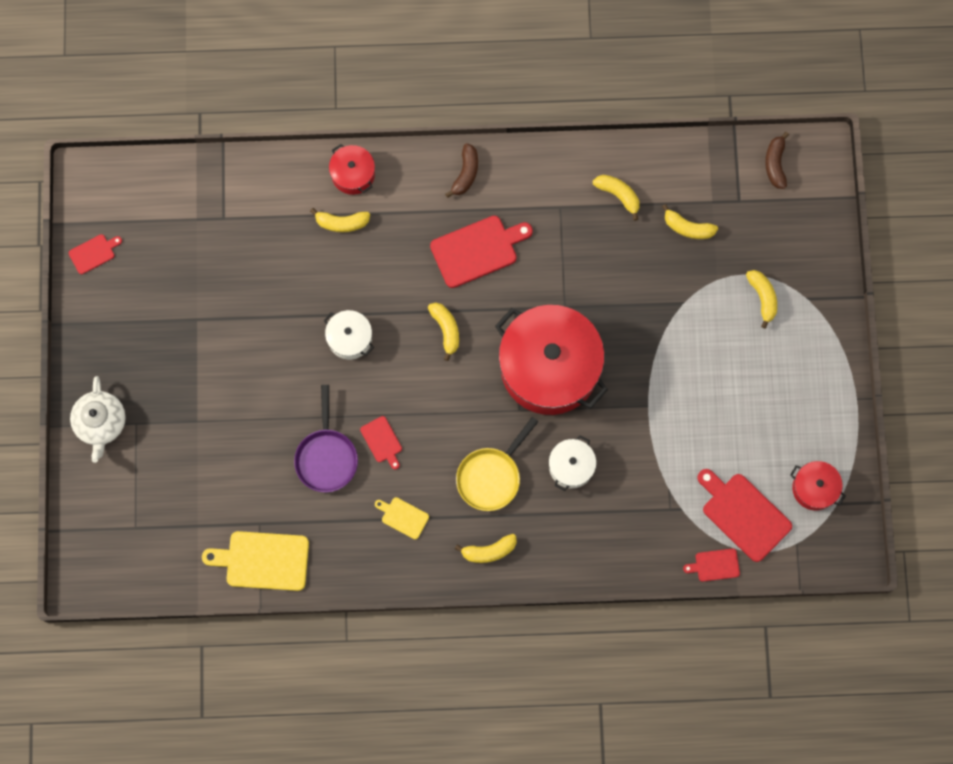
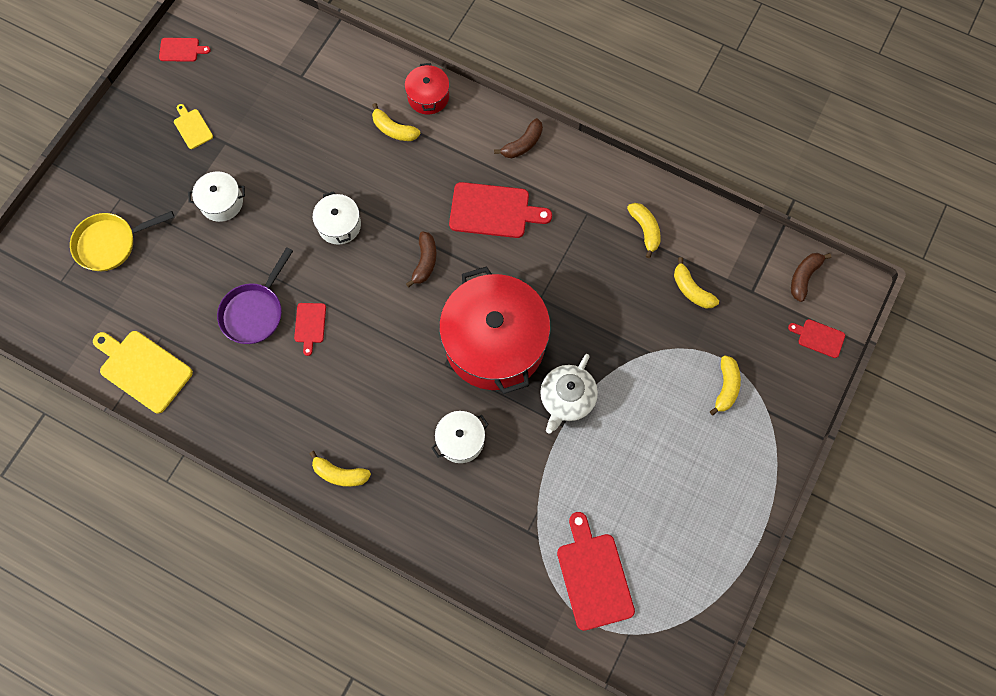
camera: 30 degrees right, 5 degrees down
white teapot [70,376,126,463] -> white teapot moved to [540,354,598,433]
yellow cutting board [375,497,429,539] -> yellow cutting board moved to [174,104,213,149]
yellow banana [428,303,459,361] -> brown banana [406,231,437,287]
yellow pan [456,417,538,511] -> yellow pan moved to [70,211,174,271]
red cutting board [683,549,740,582] -> red cutting board moved to [788,319,845,358]
red pot [790,461,846,511] -> none
none -> white pot [188,171,245,222]

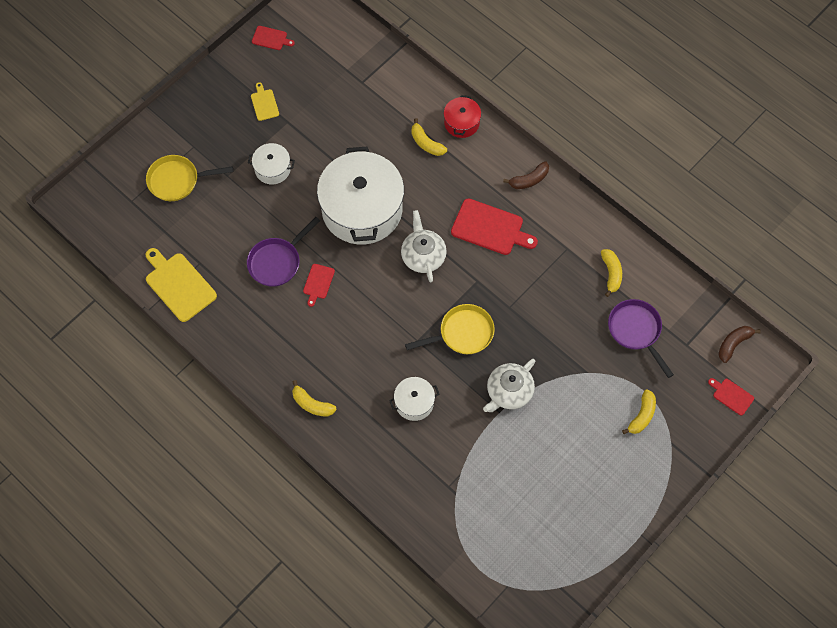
camera: 15 degrees right, 5 degrees down
white pot [313,191,361,245] -> white pot [317,147,404,245], size x2.21
brown banana [406,231,437,287] -> white teapot [401,210,447,282]
red pot [439,266,551,394] -> yellow pan [405,304,495,354]
red cutting board [557,512,635,631] -> none
yellow banana [674,257,719,309] -> purple pan [608,299,674,378]

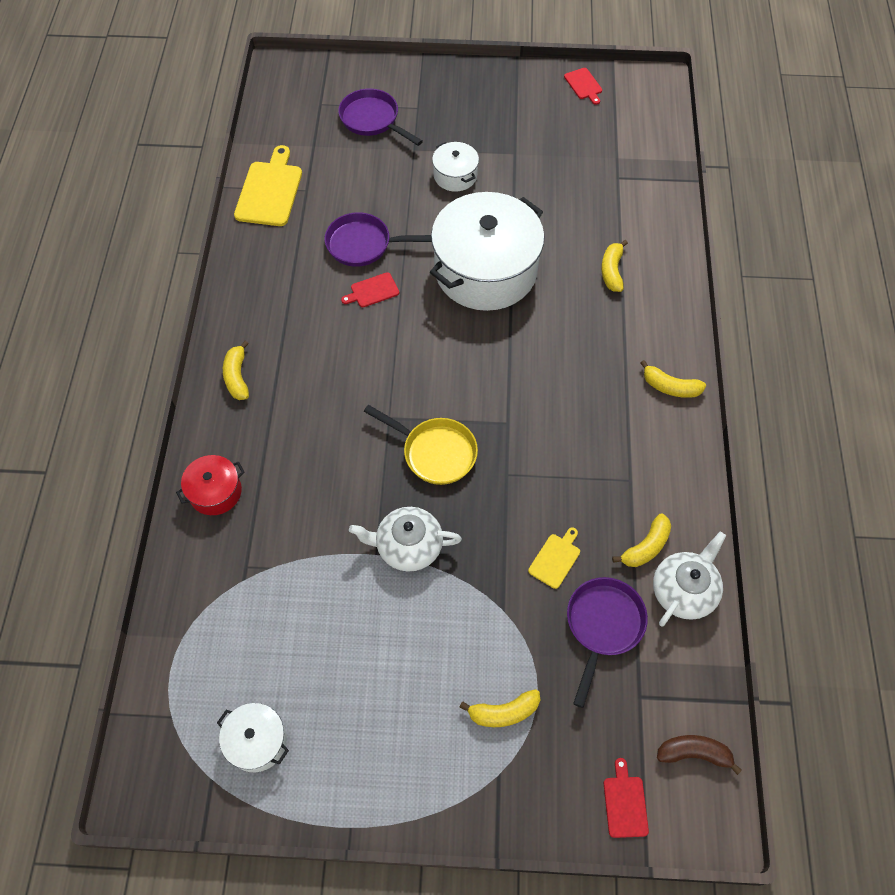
camera: 50 degrees right, 5 degrees down
yellow pan [146,155,233,201] -> purple pan [338,88,423,146]
yellow cutting board [251,82,279,121] -> yellow cutting board moved to [528,528,580,589]
white pot [389,377,439,421] -> white pot moved to [217,703,289,772]
white teapot [401,210,447,282] -> white teapot moved to [653,532,726,627]
red pot [444,95,481,138] -> red pot moved to [176,455,245,515]
red cutting board [451,198,538,255] -> none
brown banana [503,161,549,189] -> yellow banana [640,360,706,398]

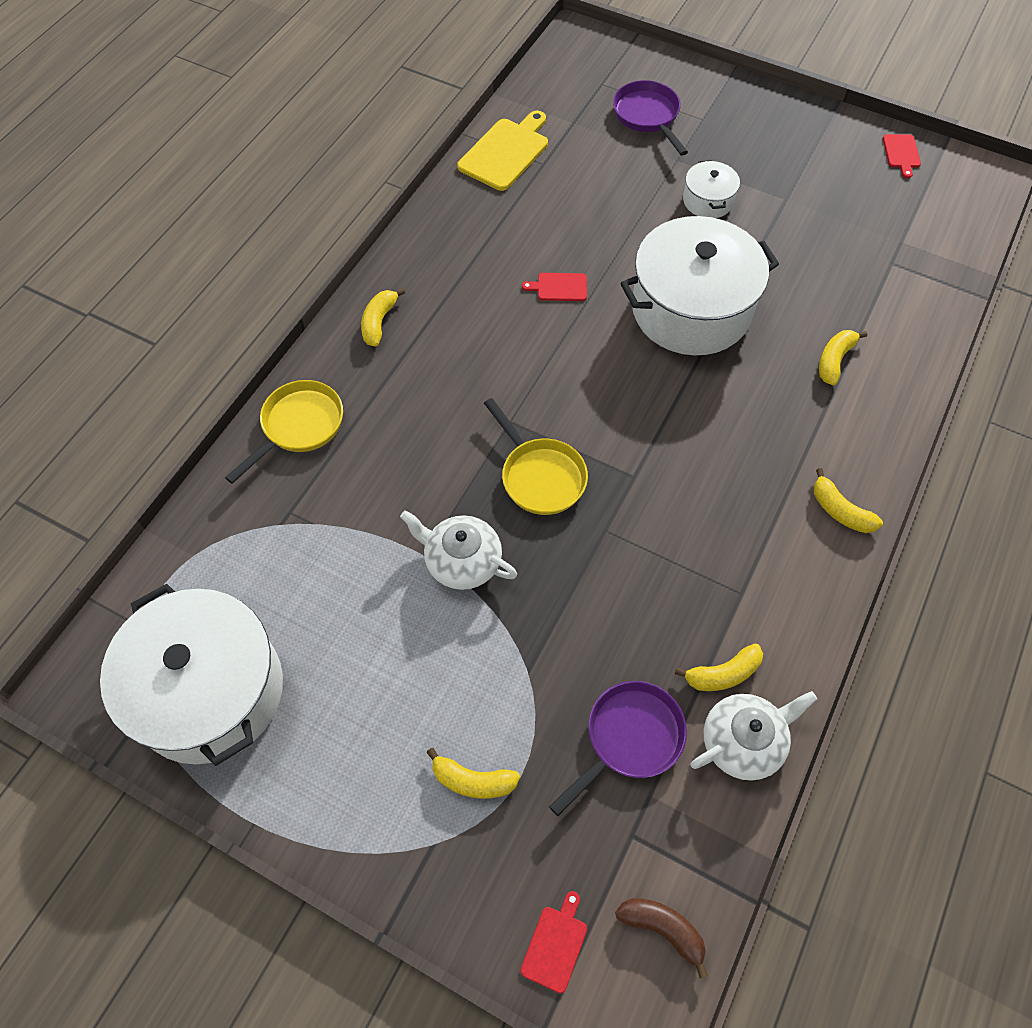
camera: 25 degrees right, 0 degrees up
red pot [176,455,245,515] -> yellow pan [225,380,343,484]
white pot [217,703,289,772] -> white pot [100,584,283,766], size x2.21
purple pan [324,212,432,267] -> none
yellow cutting board [528,528,580,589] -> none

